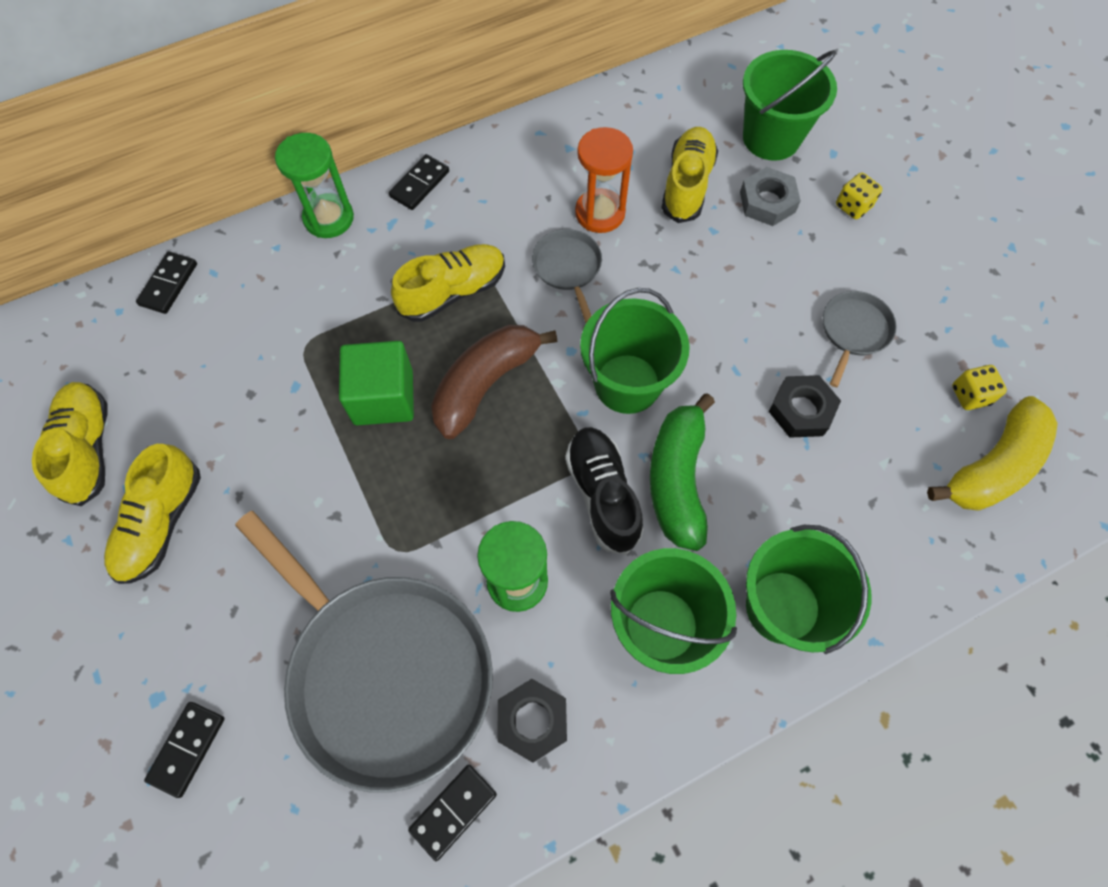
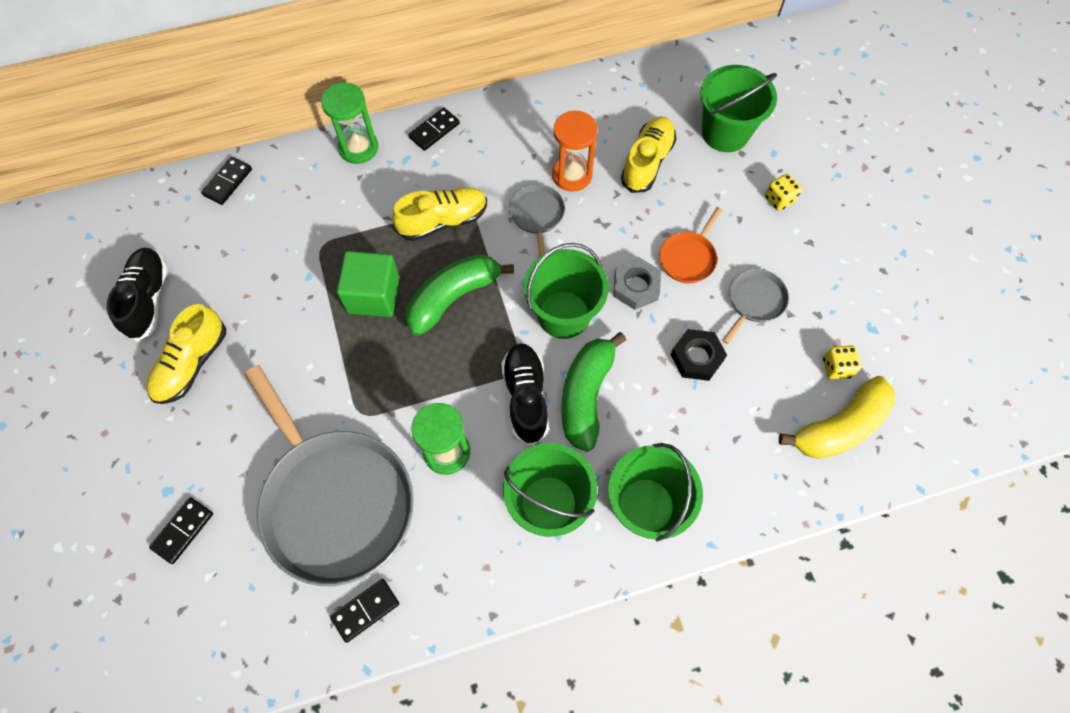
camera: 10 degrees right, 0 degrees up
yellow shoe [32,382,108,506] -> black shoe [107,247,168,341]
brown banana [431,325,558,439] -> green banana [406,254,514,336]
black nut [497,679,567,763] -> none
grey nut [740,167,801,226] -> grey nut moved to [613,257,661,310]
none -> orange pan [659,207,722,283]

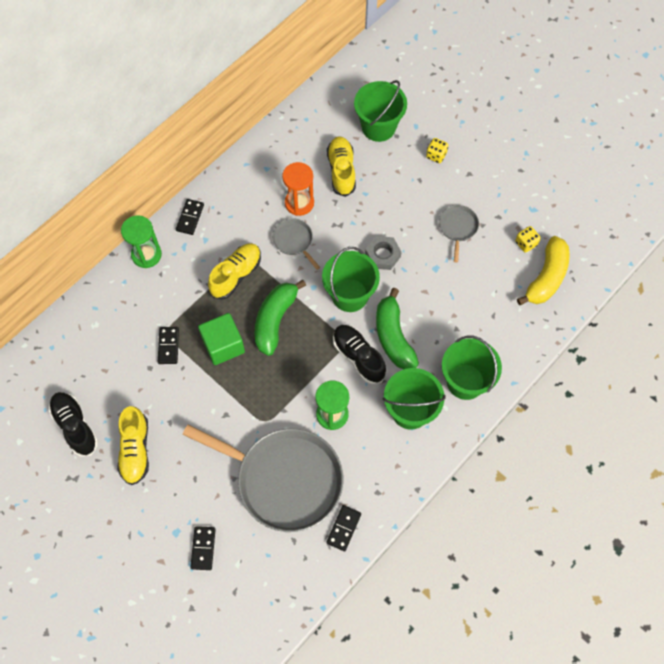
camera: 30 degrees left, 0 degrees up
black domino [201,157,252,205] -> black domino moved to [158,327,179,364]
orange pan [659,207,722,283] -> none
black nut [670,329,727,381] -> none

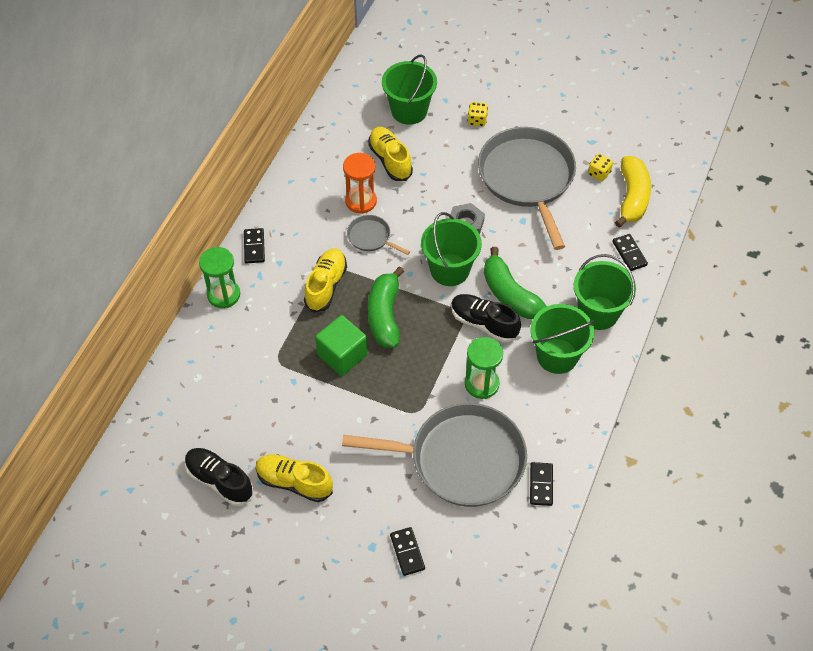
camera: 20 degrees left, 10 degrees down
yellow shoe [117,406,149,485] -> yellow shoe turned 135 degrees clockwise [255,454,333,502]
black domino [158,327,179,364] -> black domino moved to [612,234,648,271]
grey pan [439,205,479,263] -> grey pan [478,127,576,250], size x2.33

